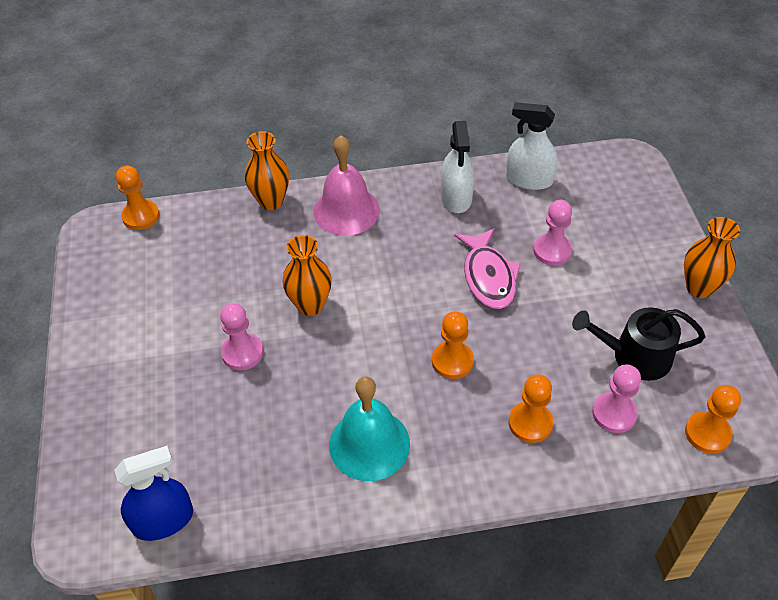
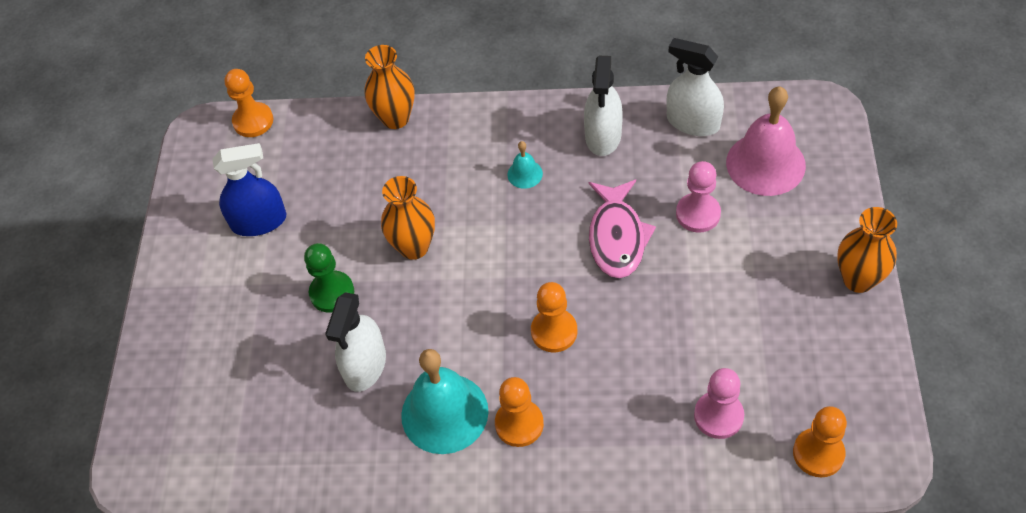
camera: 15 degrees right, 5 degrees up
blue spray bottle [114,446,193,541] -> blue spray bottle moved to [213,143,286,236]
pink pawn [220,303,263,370] -> green pawn [304,243,354,313]
pink bell [313,135,380,236] -> pink bell moved to [726,87,806,196]
orange pawn [508,374,554,443] -> orange pawn moved to [495,377,544,447]
black watering can [572,307,706,381] -> none
none -> white spray bottle [325,292,386,392]
none -> turquoise bell [507,141,543,189]

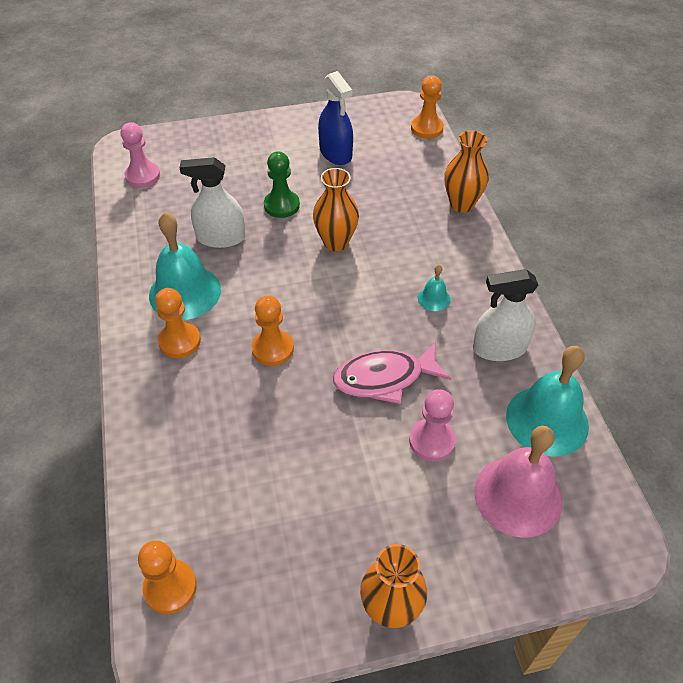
camera: 70 degrees right, 5 degrees down
white spray bottle [666,38,724,136] -> turquoise bell [506,346,589,457]
pink pawn [694,368,744,439] -> pink pawn moved to [121,122,160,188]

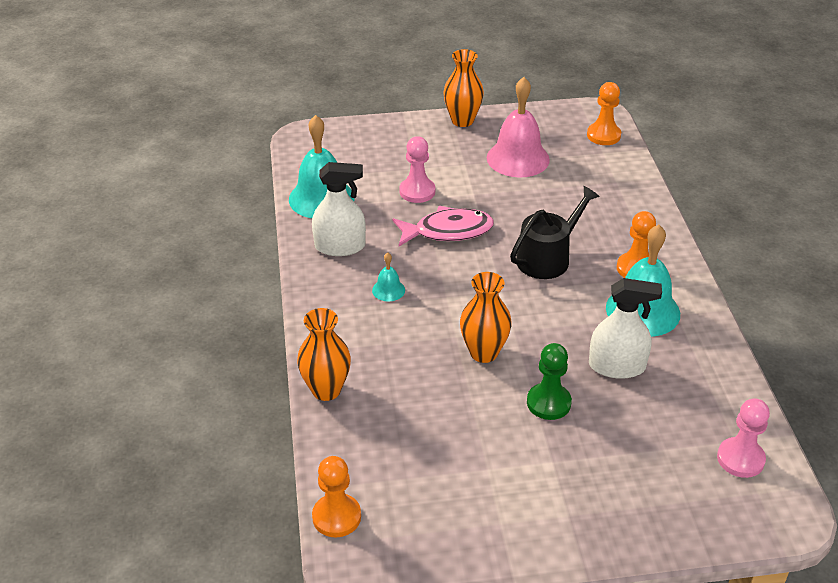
camera: 175 degrees left, 10 degrees down
orange pawn [251,295,294,366] -> black watering can [510,186,600,279]
blue spray bottle [318,71,353,165] -> none
pink bell [474,426,563,538] -> pink bell moved to [487,77,550,177]

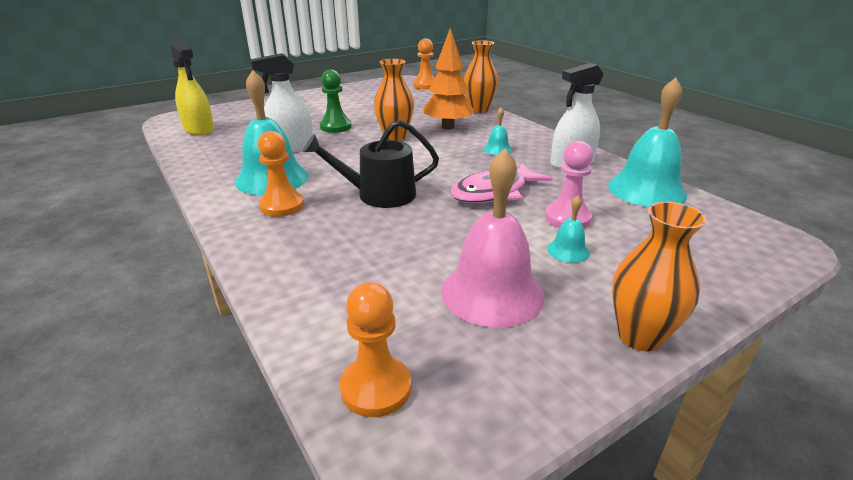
camera: 155 degrees right, 10 degrees down
black watering can [510,186,600,279] -> black watering can turned 60 degrees clockwise [303,120,439,208]
pink pawn [717,398,770,478] -> yellow spray bottle [170,41,214,135]
none -> orange tree [423,28,474,130]
none -> turquoise bell [547,196,590,263]

